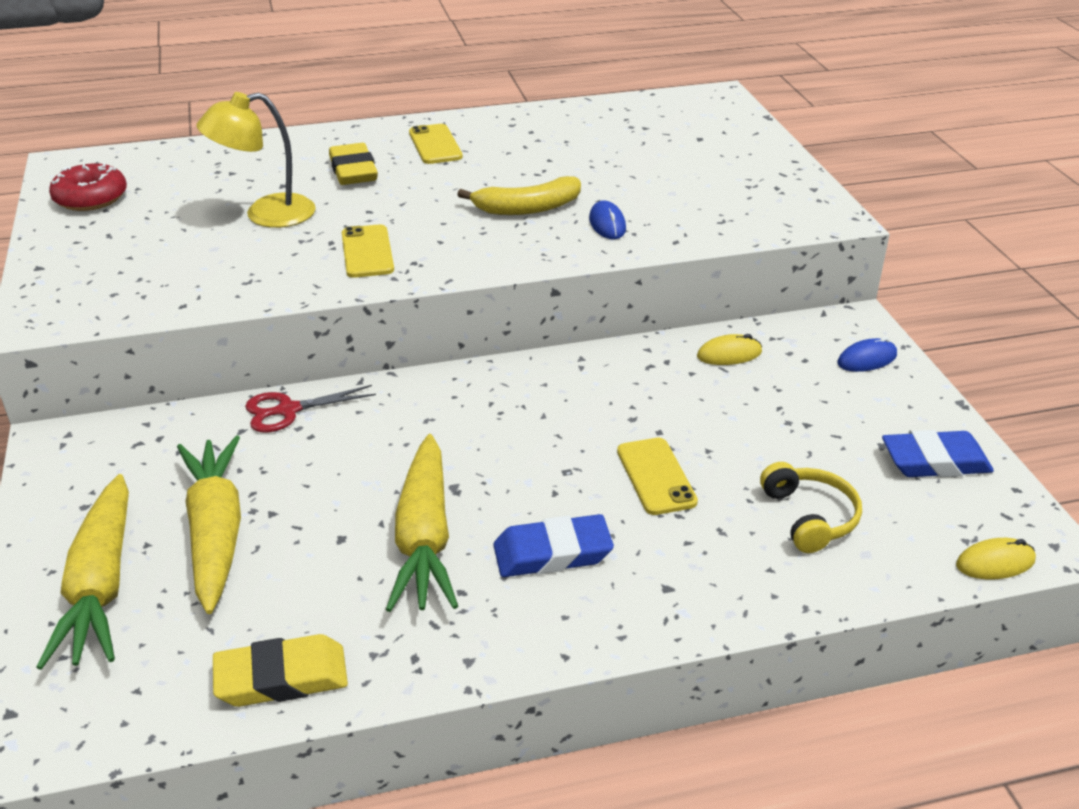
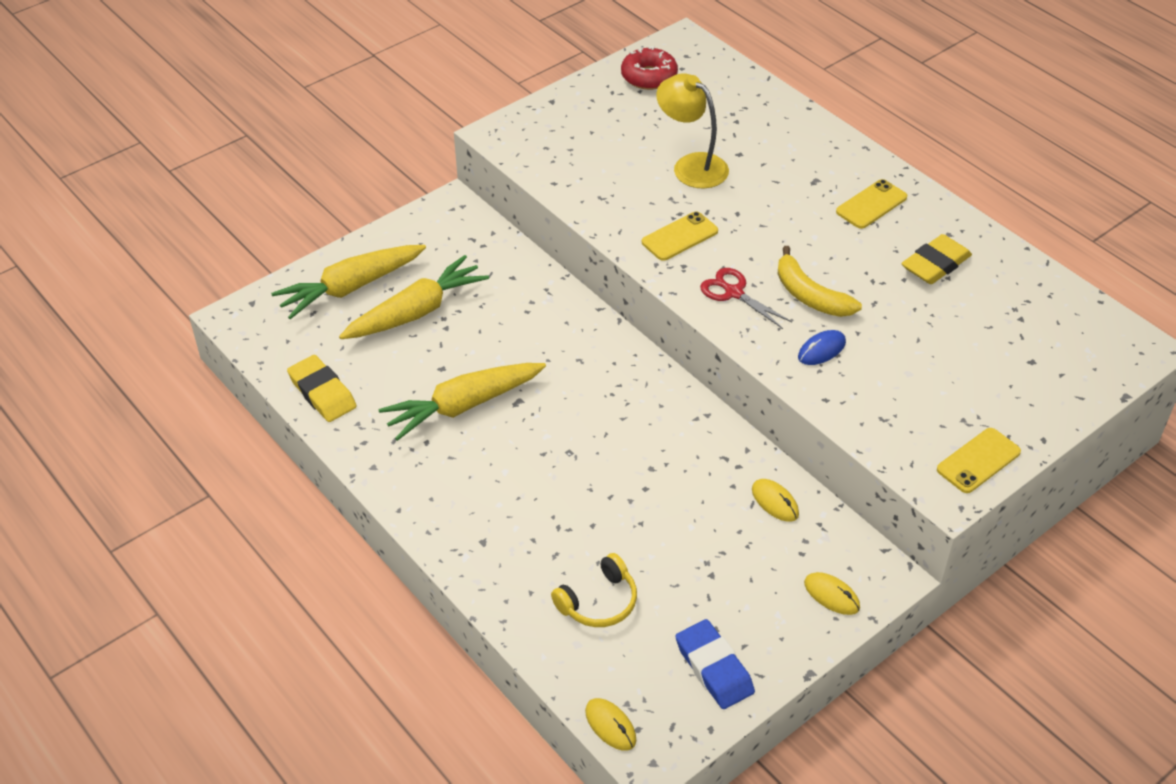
camera: 65 degrees right, 10 degrees up
red scissors [245,385,376,433] -> red scissors moved to [700,268,792,329]
yellow eraser [329,143,378,185] -> yellow eraser moved to [902,234,972,284]
blue eraser [493,514,614,577] -> none
yellow phone [617,438,698,515] -> yellow phone moved to [937,428,1021,493]
blue mouse [837,337,897,372] -> yellow mouse [804,572,860,615]

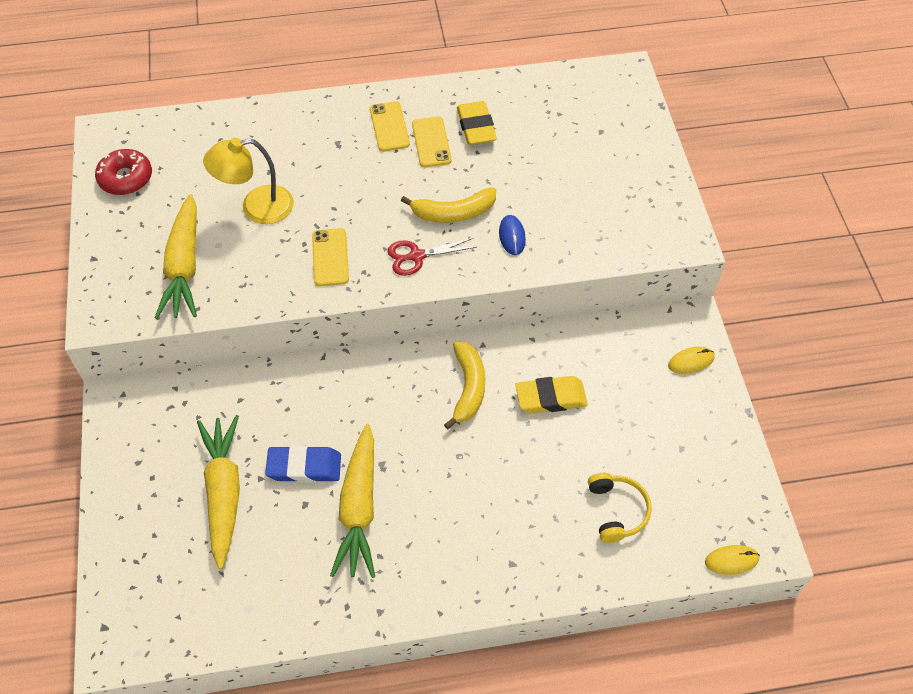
camera: 60 degrees left, 10 degrees up
yellow carrot [271,245,426,319] -> yellow carrot moved to [155,194,197,319]
yellow eraser [287,355,357,422] -> yellow eraser moved to [516,376,588,414]
blue eraser [675,619,755,709] -> blue eraser moved to [265,445,341,483]
yellow mouse [752,479,799,522] -> none
yellow phone [937,428,1021,493] -> yellow phone moved to [412,117,452,167]
none -> yellow banana [444,341,485,430]

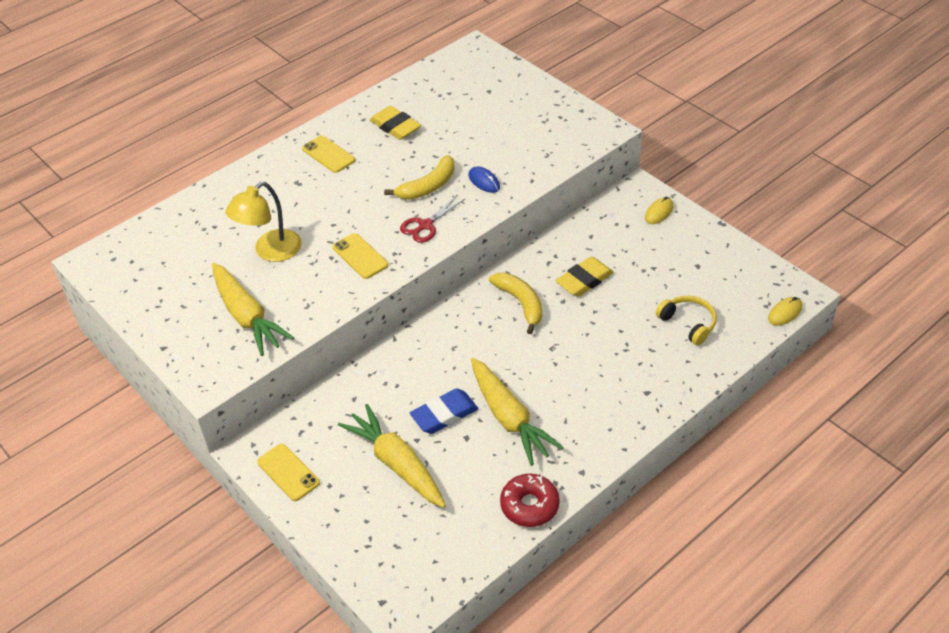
camera: 30 degrees left, 10 degrees down
red donut [95,149,152,195] -> red donut moved to [500,474,560,527]
yellow phone [412,117,452,167] -> yellow phone moved to [257,444,320,501]

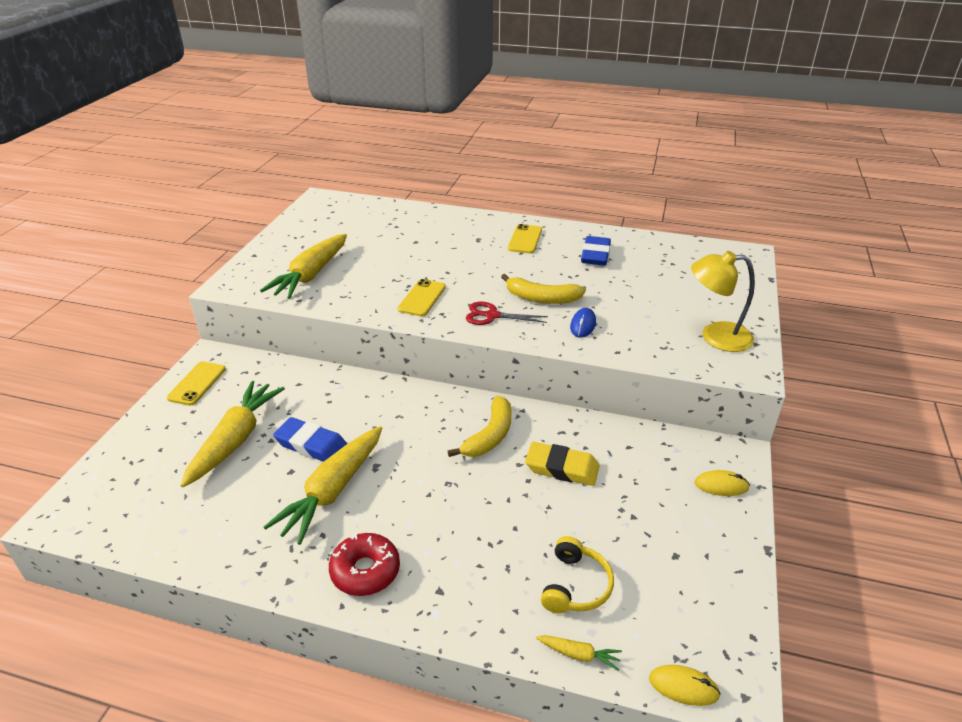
camera: 55 degrees right, 10 degrees down
yellow lamp [225,182,302,262] -> yellow lamp moved to [691,251,755,352]
yellow eraser [370,106,421,140] -> blue eraser [581,236,611,265]
red donut [500,474,560,527] -> red donut moved to [329,533,400,596]
none -> yellow carrot [536,635,622,671]

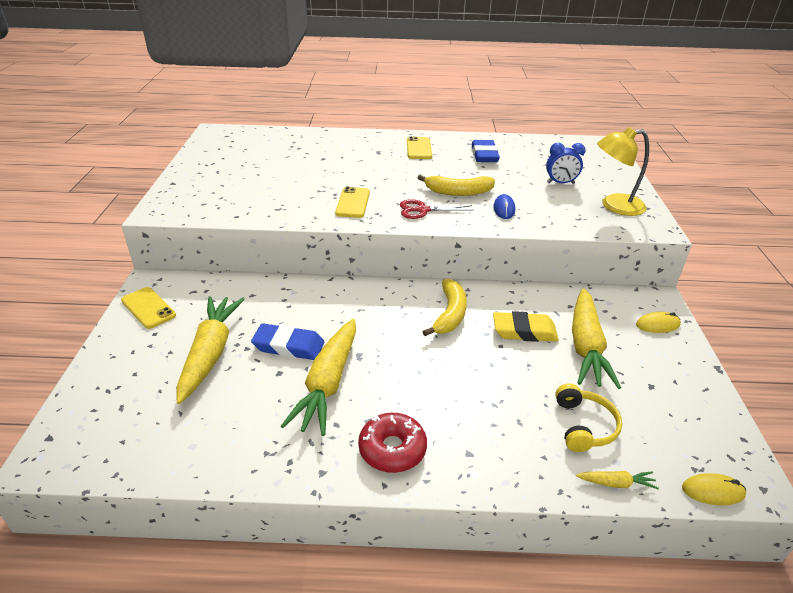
camera: 15 degrees left, 0 degrees up
yellow phone [167,361,226,405] -> yellow phone turned 45 degrees counterclockwise [121,287,176,329]
yellow carrot [260,234,347,299] -> yellow carrot moved to [572,288,621,389]
none -> blue clock [546,143,585,184]

